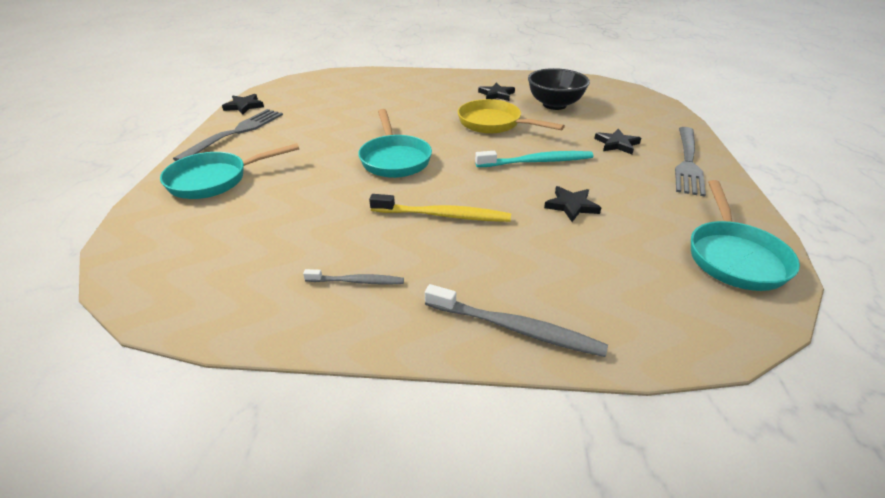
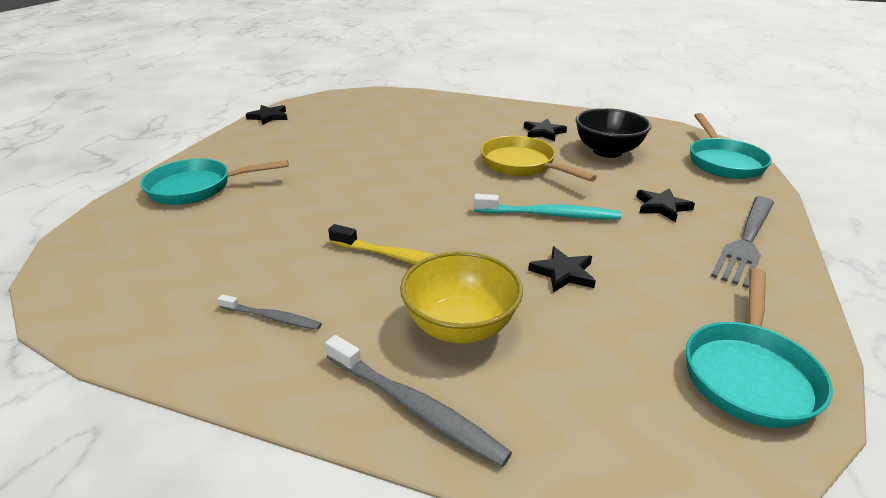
camera: 15 degrees right, 5 degrees down
grey fork [173,109,283,161] -> none
turquoise pan [358,109,432,178] -> turquoise pan moved to [690,113,772,179]
none -> yellow bowl [400,251,523,344]

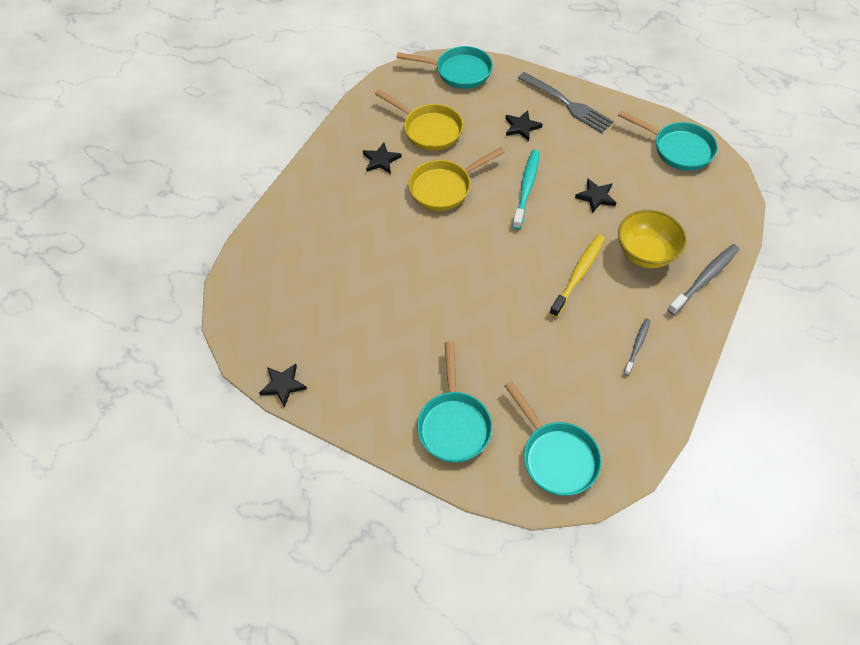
camera: 80 degrees left, 25 degrees up
black bowl [576,108,651,158] -> yellow pan [375,89,463,151]
none -> turquoise pan [504,381,602,496]

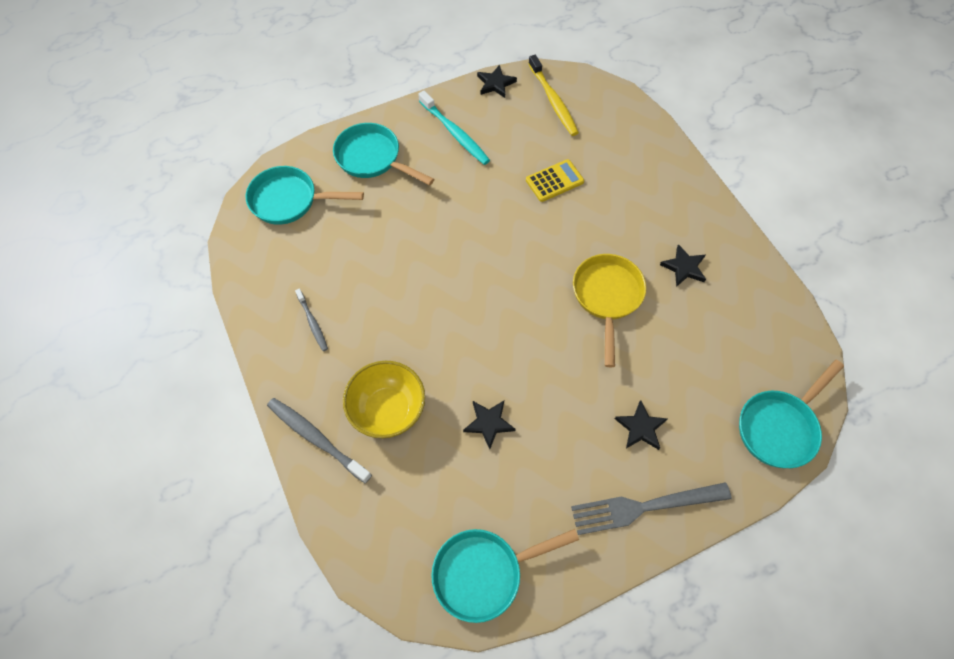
camera: 125 degrees right, 5 degrees up
yellow pan [375,89,463,151] -> none
turquoise toothbrush [512,150,540,229] -> turquoise toothbrush moved to [418,91,490,165]
yellow toothbrush [550,234,605,317] -> yellow toothbrush moved to [528,55,579,136]
grey toothbrush [667,244,739,315] -> grey toothbrush turned 135 degrees clockwise [267,398,372,483]
none -> yellow calculator [526,159,584,202]

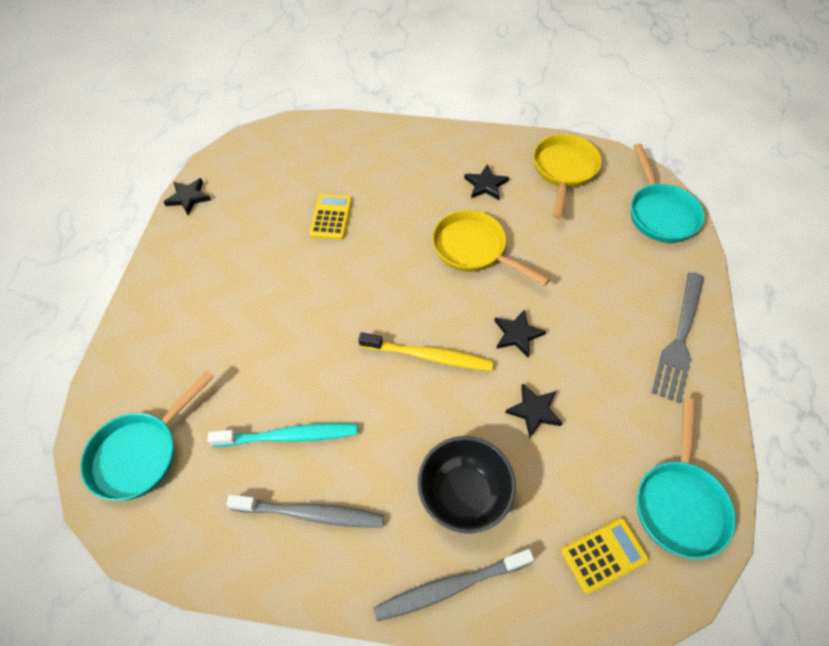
camera: 55 degrees left, 5 degrees down
grey toothbrush [295,289,328,351] -> grey toothbrush [226,495,384,528], size x1.68
turquoise pan [333,123,434,185] -> none
yellow bowl [343,361,425,438] -> black bowl [418,436,516,534]
turquoise toothbrush [418,91,490,165] -> turquoise toothbrush moved to [207,423,358,447]
yellow toothbrush [528,55,579,136] -> yellow toothbrush moved to [358,332,494,371]
black star [615,400,667,450] -> black star moved to [494,309,546,357]
none -> yellow pan [533,134,602,219]
none -> yellow calculator [561,518,649,594]

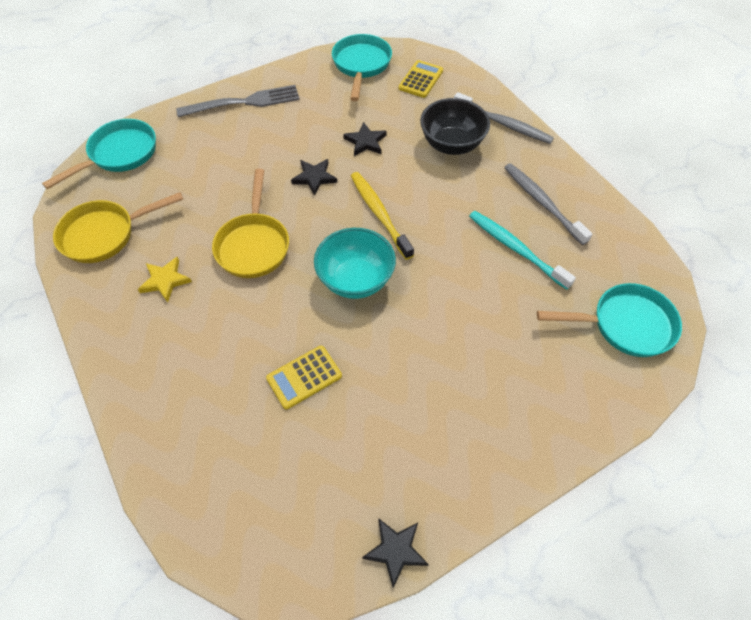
camera: 130 degrees left, 0 degrees up
black star [464,164,509,200] -> yellow star [138,257,192,303]
yellow calculator [561,518,649,594] -> yellow calculator turned 90 degrees clockwise [399,60,443,98]
turquoise pan [637,398,736,559] -> turquoise pan turned 60 degrees counterclockwise [332,34,392,101]
none -> turquoise bowl [314,228,396,299]

